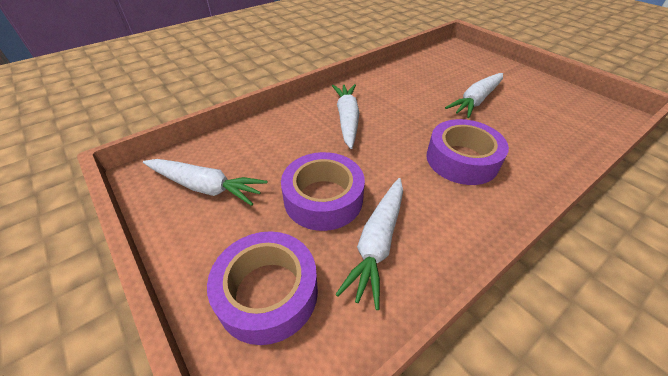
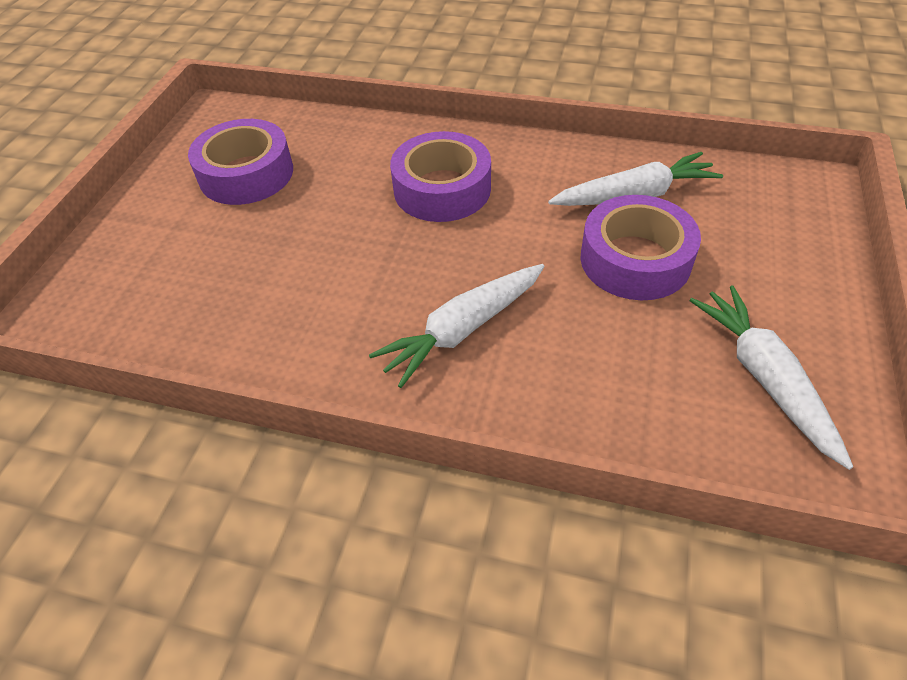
camera: 125 degrees left, 5 degrees up
purple tape [207,231,318,345] -> purple tape moved to [188,119,293,205]
white carrot [445,73,503,118] -> none

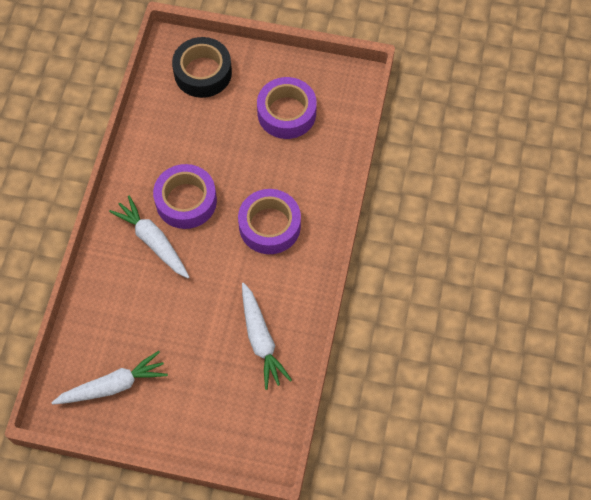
camera: 85 degrees right, 15 degrees up
purple tape [581,195,701,300] -> purple tape moved to [153,164,217,229]
none -> black tape [172,37,232,98]

